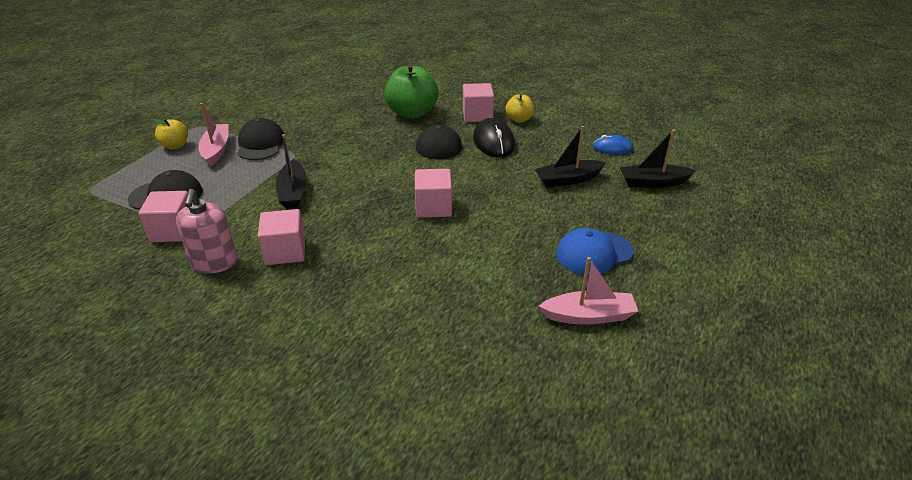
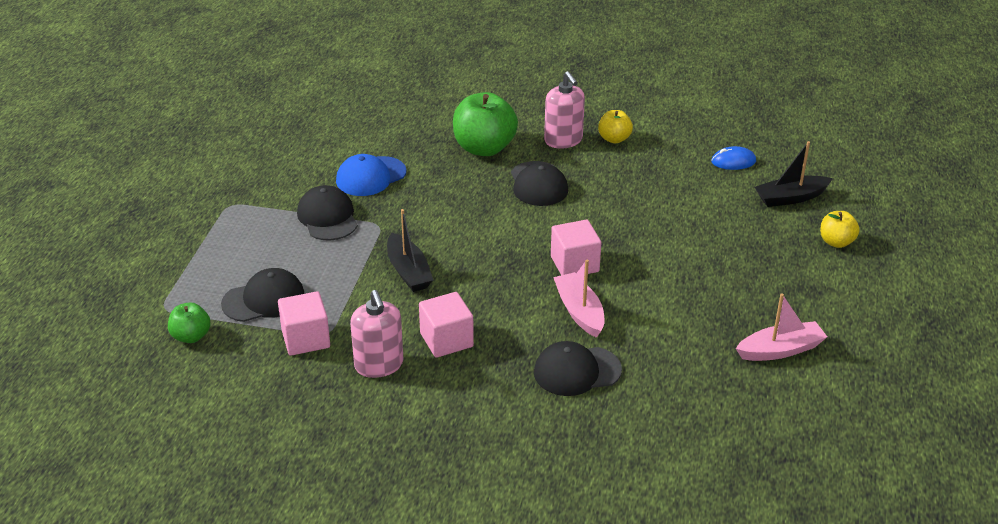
camera: 15 degrees left, 0 degrees up
yellow apple [153,119,188,149] -> yellow apple moved to [820,211,860,248]
pink boat [198,103,229,167] -> pink boat moved to [553,260,605,338]
pink cube [463,83,494,122] -> pink soap dispenser [544,71,585,149]
black mouse [473,118,515,157] -> none
black boat [535,126,606,188] -> none
blue cap [556,228,633,275] -> blue cap moved to [336,154,406,196]
none -> green apple [168,302,211,343]
none -> black cap [534,341,622,396]

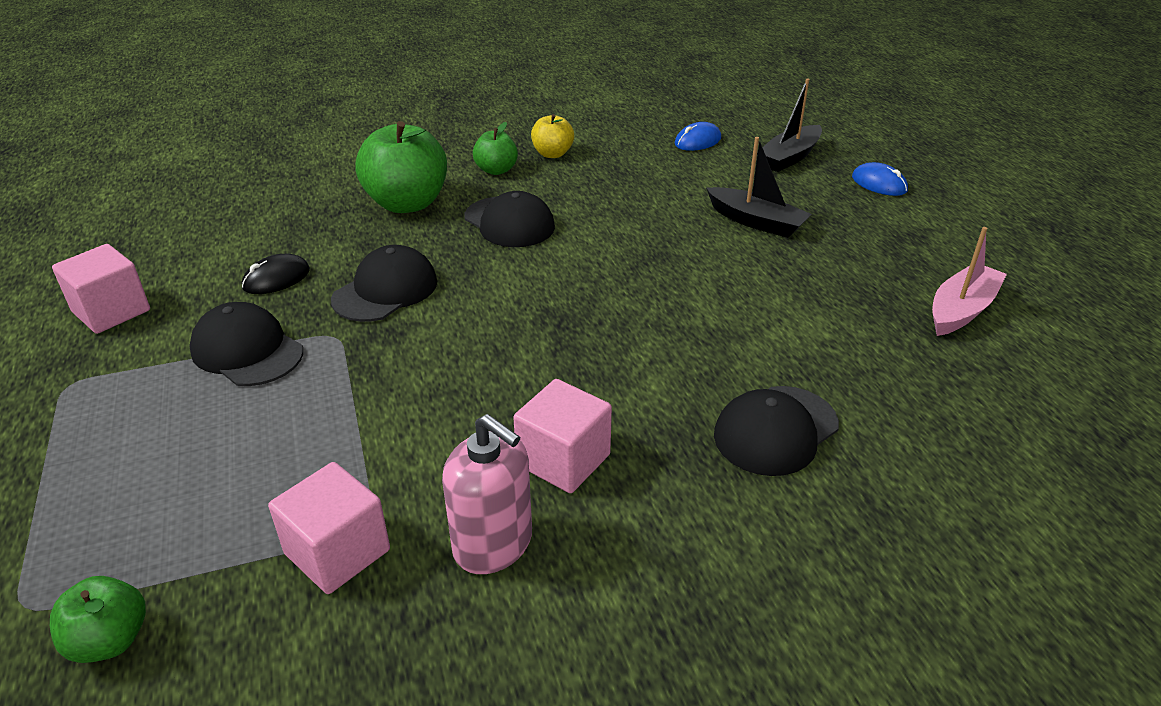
camera: 30 degrees left, 0 degrees up
black cap [221,268,305,322] -> black cap moved to [331,245,438,322]
blue cap [336,154,406,196] -> black mouse [242,254,310,294]
black boat [387,209,433,292] -> black boat moved to [706,137,812,238]
pink soap dispenser [544,71,585,149] -> green apple [473,122,518,175]
pink cube [551,220,601,275] -> pink cube moved to [52,244,150,334]
pink boat [553,260,605,338] -> none
yellow apple [820,211,860,248] -> blue mouse [852,162,908,196]

